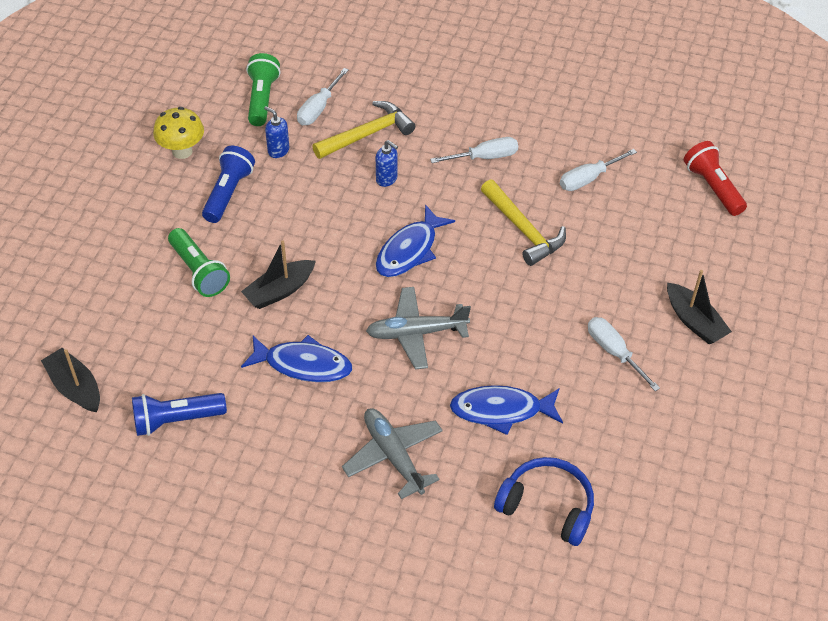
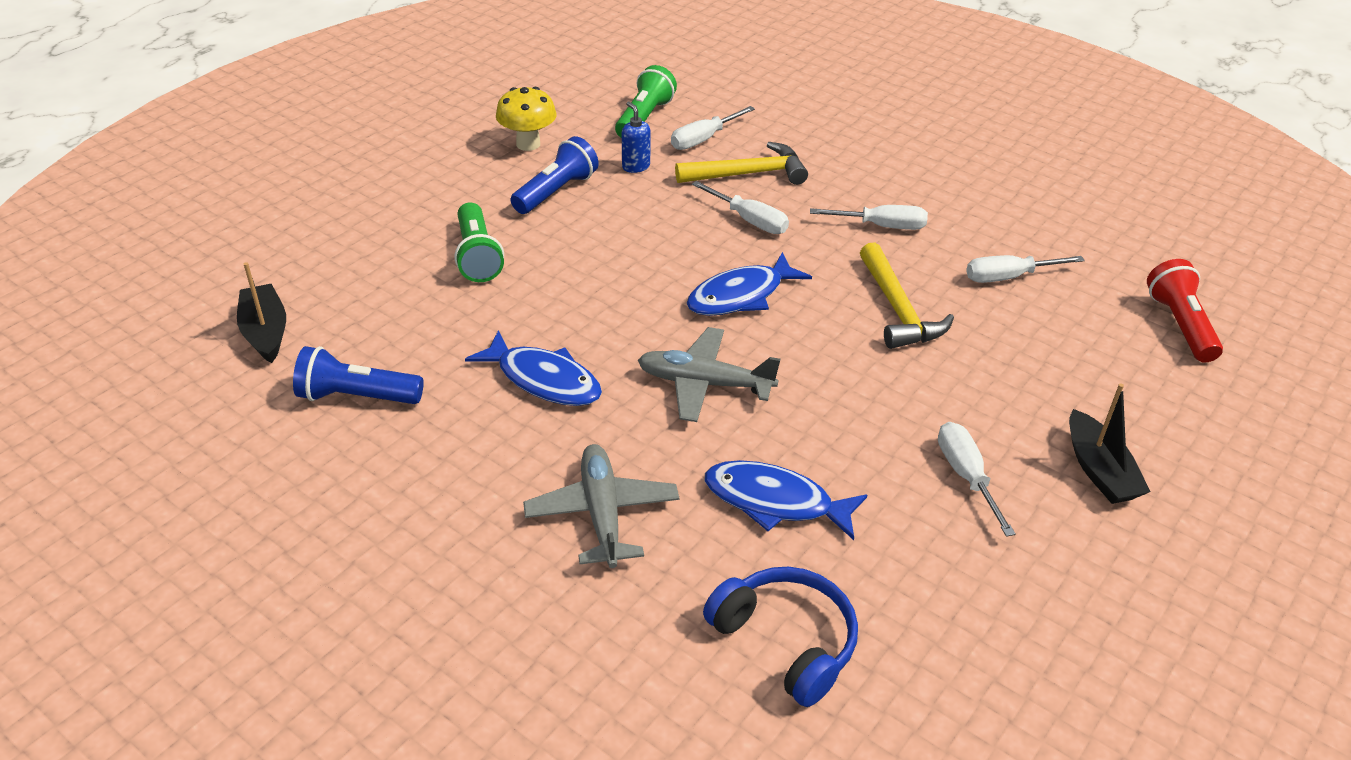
camera: 20 degrees right, 10 degrees down
black boat [241,240,316,309] -> none
blue soap dispenser [376,140,398,187] -> white screwdriver [692,181,789,234]

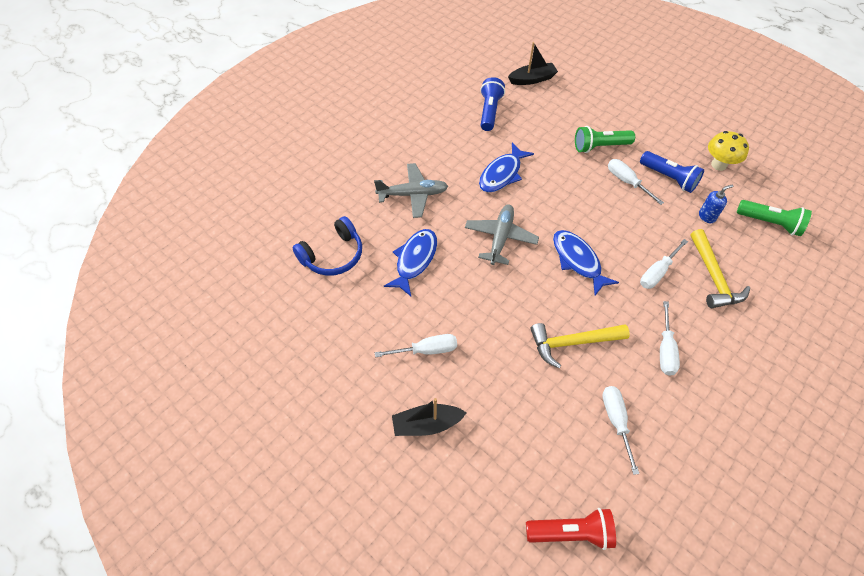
camera: 95 degrees right, 15 degrees up
white screwdriver [671,106,755,150] -> white screwdriver moved to [608,159,664,205]

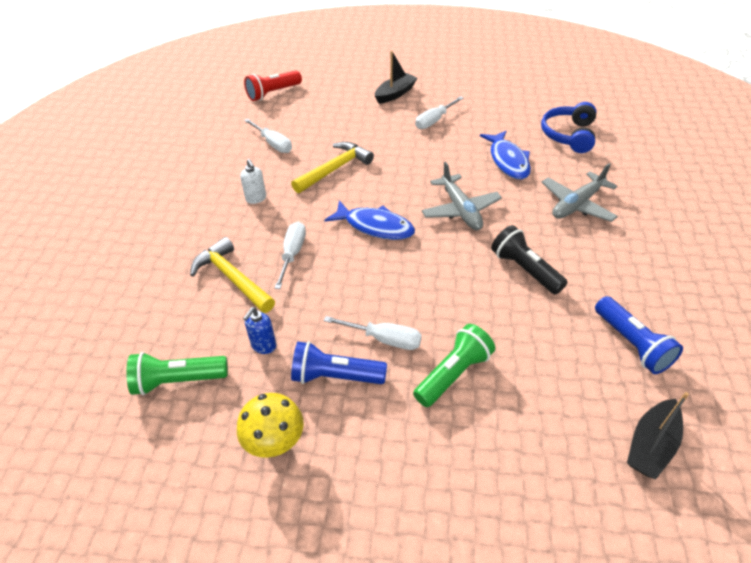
camera: 145 degrees right, 10 degrees down
blue fish [479,143,534,192] -> black flashlight [491,225,568,295]
white screwdriver [660,301,680,376] -> white soap dispenser [240,159,266,204]

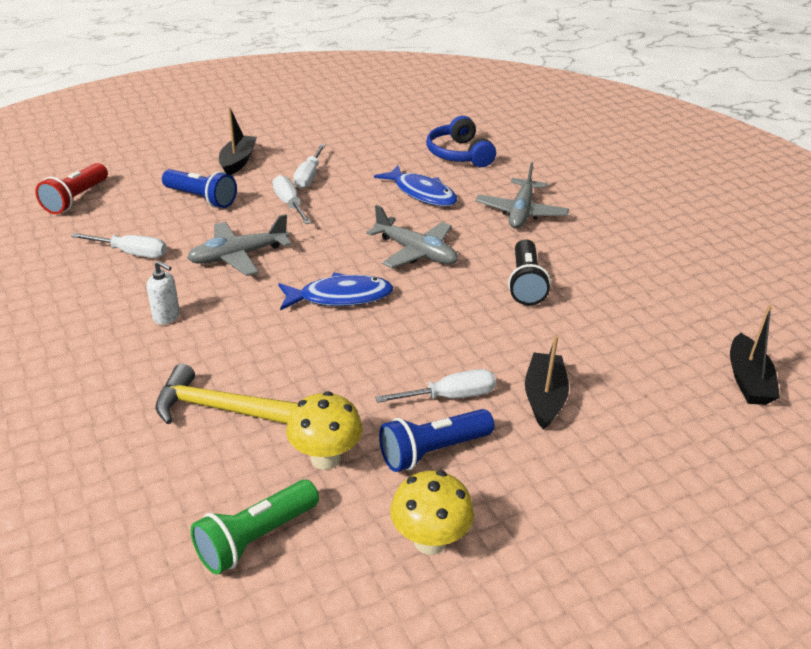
camera: 35 degrees left, 10 degrees down
blue soap dispenser [243,307,276,354] -> yellow mushroom [286,391,363,470]
white screwdriver [274,222,306,289] -> white screwdriver moved to [273,175,312,224]
yellow hammer [291,142,374,193] -> grey plane [187,214,291,276]
green flashlight [413,324,495,407] -> black boat [525,335,569,430]
black flashlight [491,225,568,295] -> black flashlight turned 105 degrees counterclockwise [508,239,551,305]
blue flashlight [595,296,683,374] -> blue flashlight moved to [162,169,237,208]

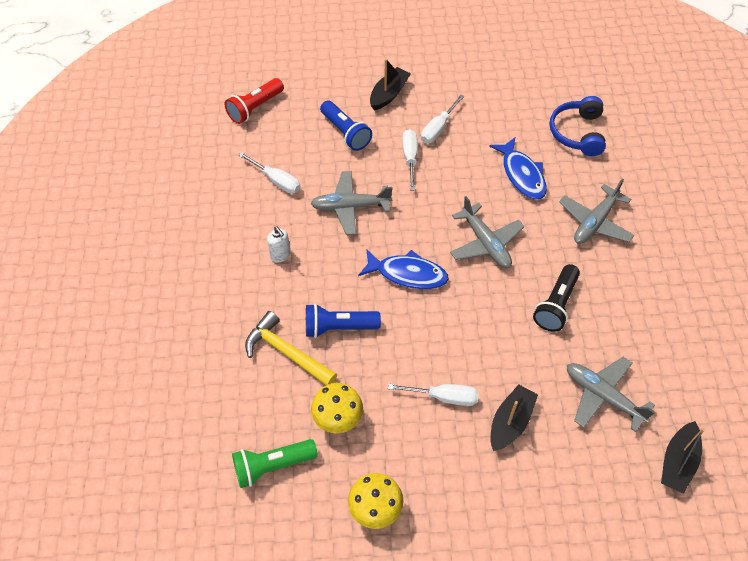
camera: 25 degrees right, 20 degrees up
blue flashlight [379,409,494,472] -> blue flashlight moved to [306,304,381,338]
none -> grey plane [567,357,655,432]

